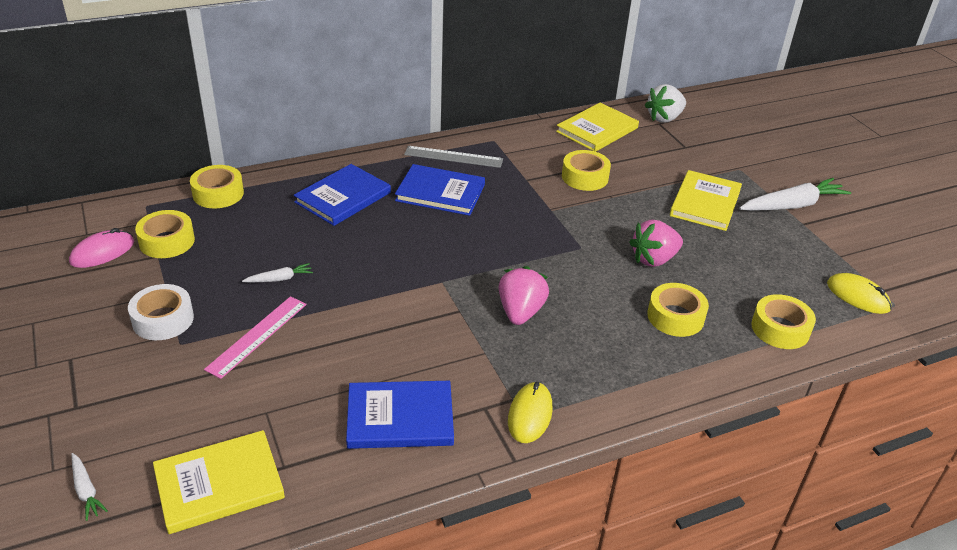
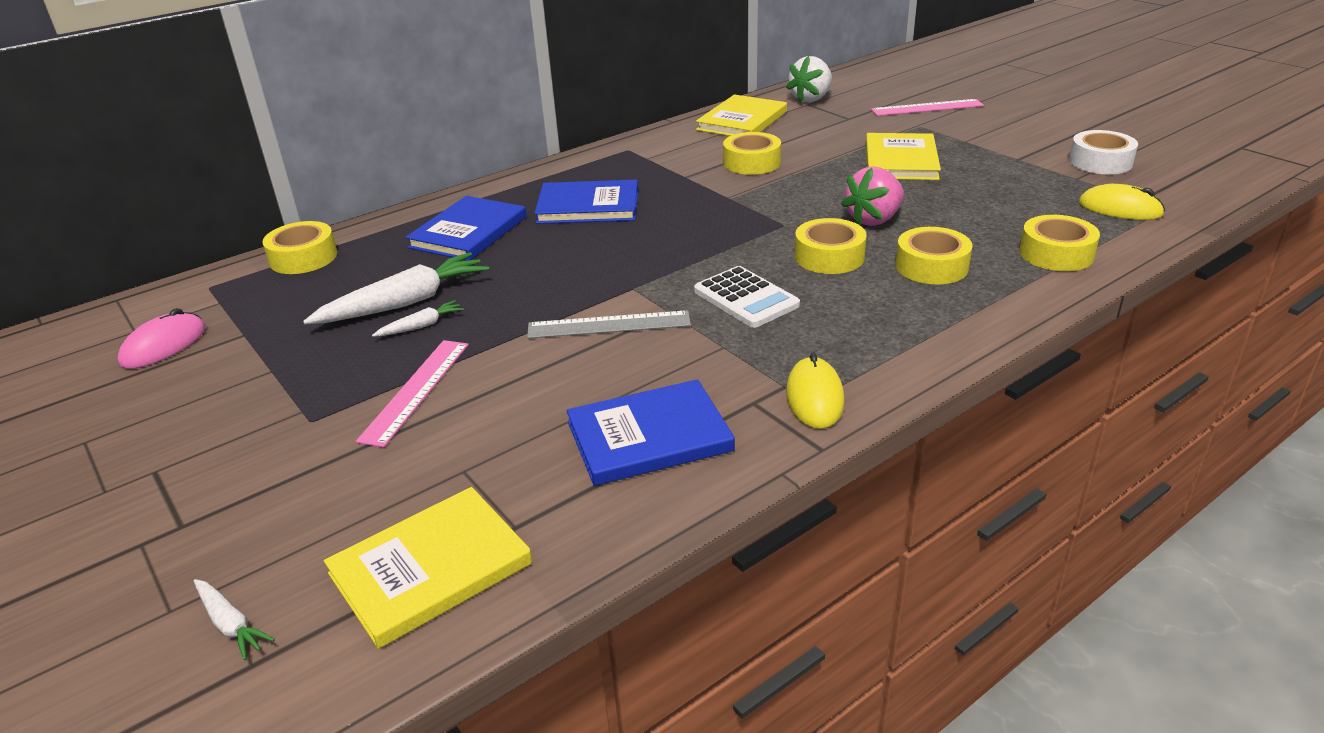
camera: 10 degrees left, 5 degrees down
white tape [128,284,194,340] -> white tape moved to [1069,130,1138,174]
yellow tape [135,210,195,258] -> yellow tape moved to [795,218,867,274]
grey ruler [404,146,503,168] -> grey ruler moved to [527,310,691,339]
pink strawberry [498,266,549,325] -> white calculator [694,266,800,328]
white carrot [739,178,851,211] -> white carrot moved to [303,252,489,324]
none -> pink ruler [871,99,984,116]

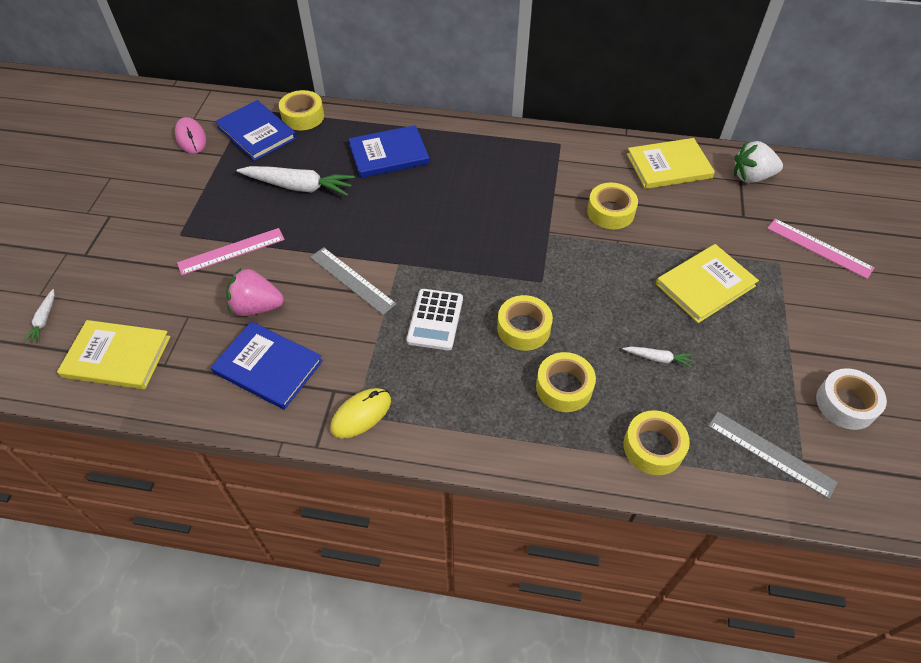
camera: 45 degrees right, 20 degrees up
pink mouse [118,308,205,369] -> pink mouse turned 75 degrees clockwise [175,117,206,154]
white carrot [372,300,464,337] -> white carrot moved to [623,347,692,367]
blue book [534,179,638,224] -> blue book moved to [215,100,297,161]
pink strawberry [841,166,904,226] -> pink strawberry moved to [226,268,284,316]
yellow mouse [1079,184,1165,220] -> grey ruler [708,412,838,499]

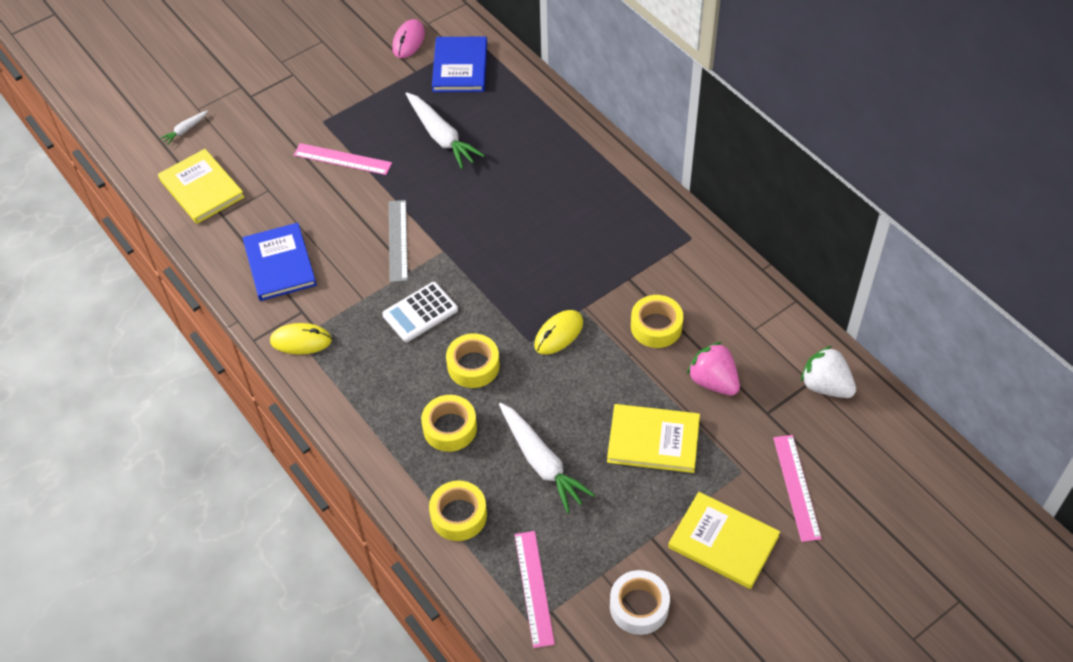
camera: 45 degrees right, 0 degrees up
pink strawberry [226,268,284,316] -> pink strawberry moved to [687,342,740,396]
yellow tape [279,90,324,130] -> none
blue book [349,125,429,178] -> none
white carrot [623,347,692,367] -> white carrot [499,403,595,513], size x2.08
yellow book [627,138,715,189] -> yellow book moved to [668,492,780,589]
grey ruler [708,412,838,499] -> pink ruler [515,531,555,648]
none -> yellow mouse [534,310,583,355]

